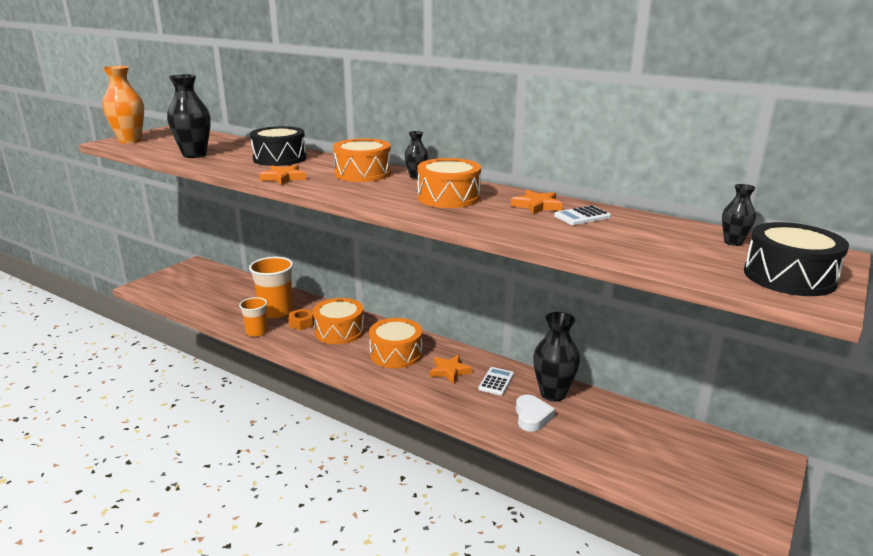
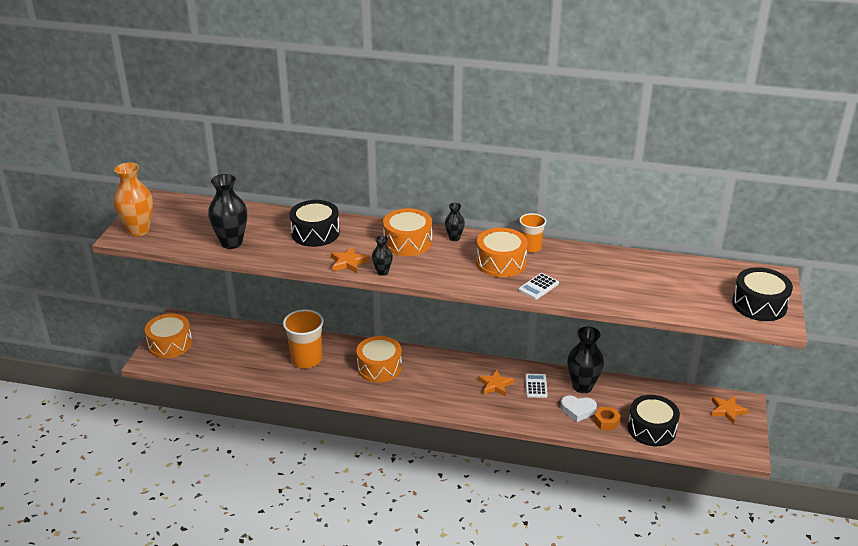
camera: 20 degrees left, 10 degrees up
orange cup [239,297,268,337] -> orange cup moved to [519,213,546,253]
orange nut [288,308,314,330] -> orange nut moved to [593,407,621,431]
orange drum [369,318,422,368] -> orange drum moved to [145,313,192,358]
orange star [511,190,563,215] -> orange star moved to [711,396,748,424]
white heart [516,395,555,432] -> white heart turned 120 degrees clockwise [560,395,597,422]
white calculator [554,205,611,225] -> white calculator moved to [519,273,559,300]
black vase [722,184,756,246] -> black vase moved to [372,236,393,276]
none -> black drum [628,395,680,446]

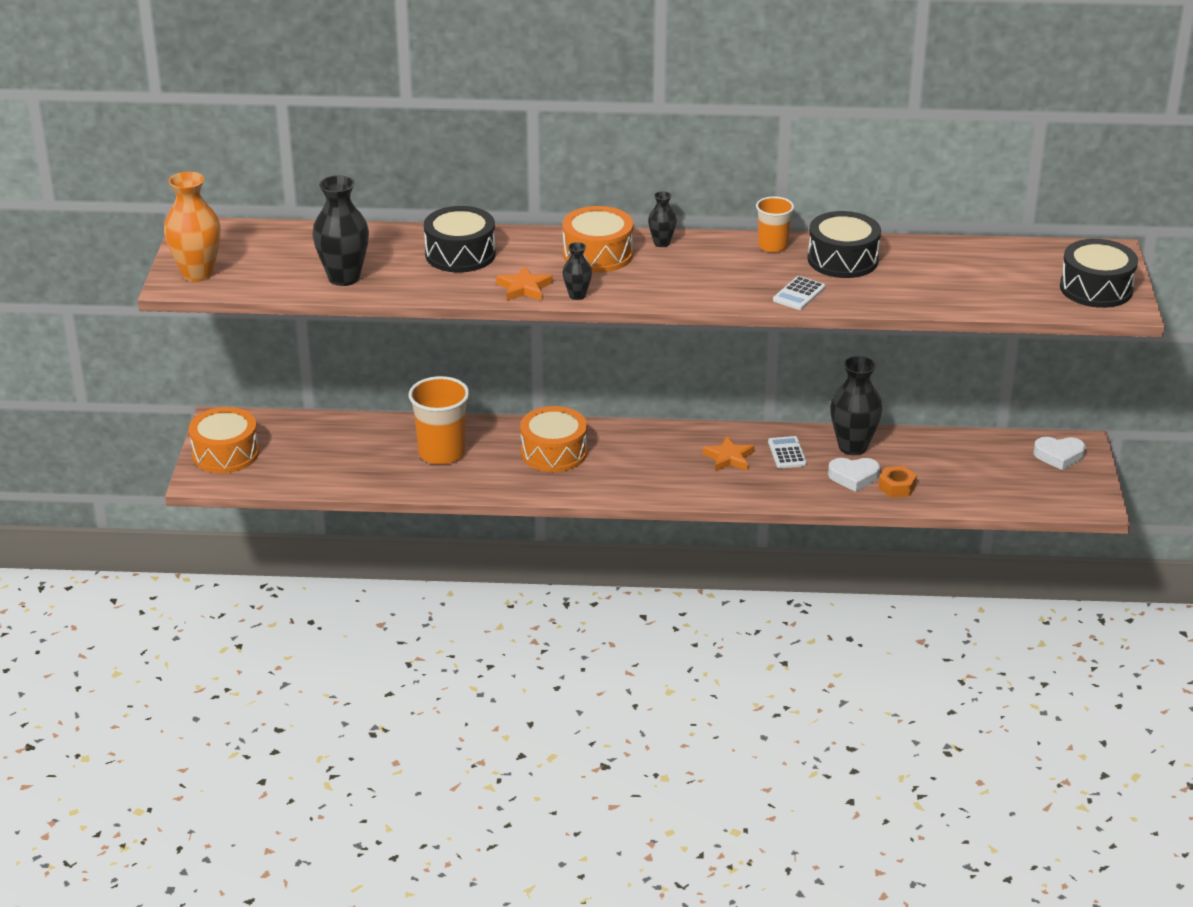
camera: 10 degrees left, 0 degrees up
orange drum [476,228,528,277] -> none
black drum [628,395,680,446] -> black drum moved to [808,211,881,278]
orange star [711,396,748,424] -> white heart [1033,437,1086,470]

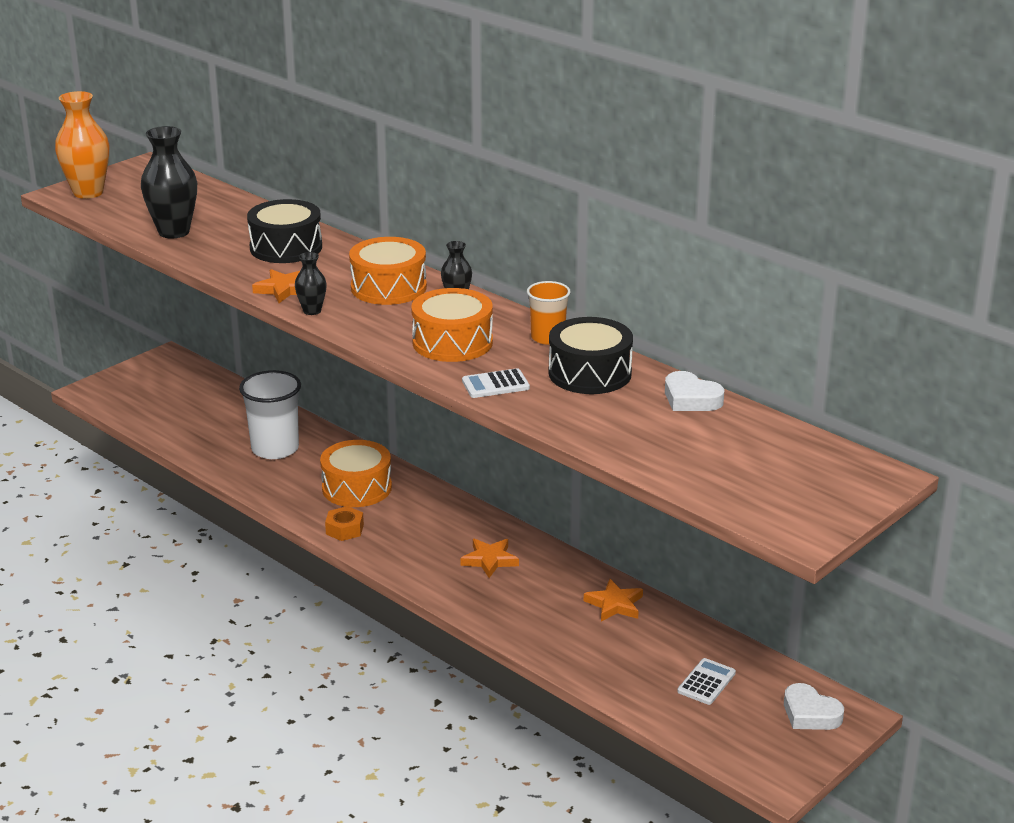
camera: 40 degrees right, 5 degrees down
orange drum [189,407,259,473] -> orange drum moved to [411,288,493,362]
orange cup [409,376,469,465] -> white cup [239,370,301,459]
white calculator [768,436,807,468] -> white calculator moved to [677,658,736,705]
white heart [828,458,880,492] -> white heart moved to [665,371,725,411]
black vase [830,356,882,455] -> orange star [584,579,643,621]
orange nut [878,466,917,498] -> orange nut moved to [325,506,364,541]
black drum [1060,239,1138,308] -> none

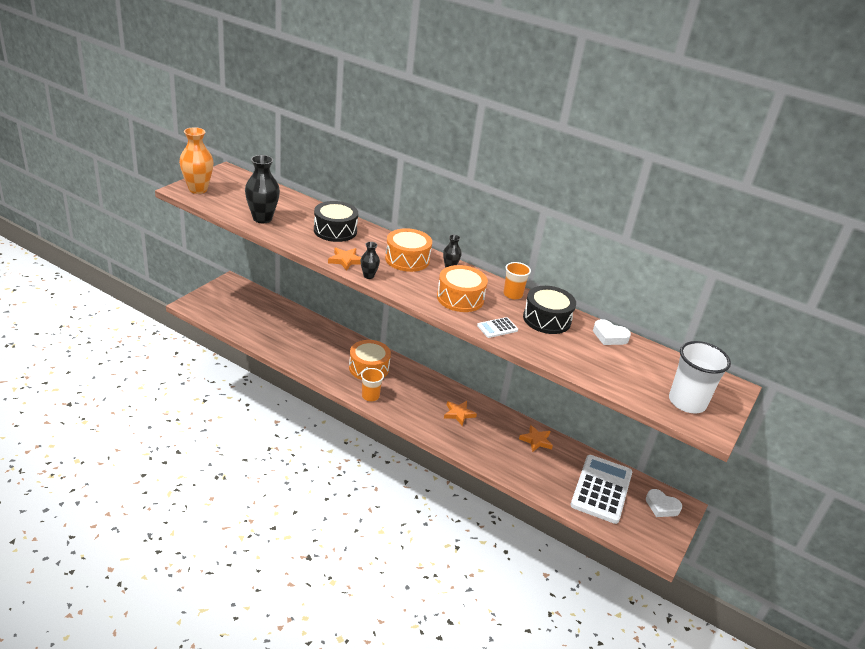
camera: 15 degrees left, 5 degrees up
white cup [239,370,301,459] -> white cup moved to [669,341,731,413]
orange nut [325,506,364,541] -> orange cup [361,368,384,402]
white calculator [677,658,736,705] -> white calculator [571,455,632,524], size x2.30

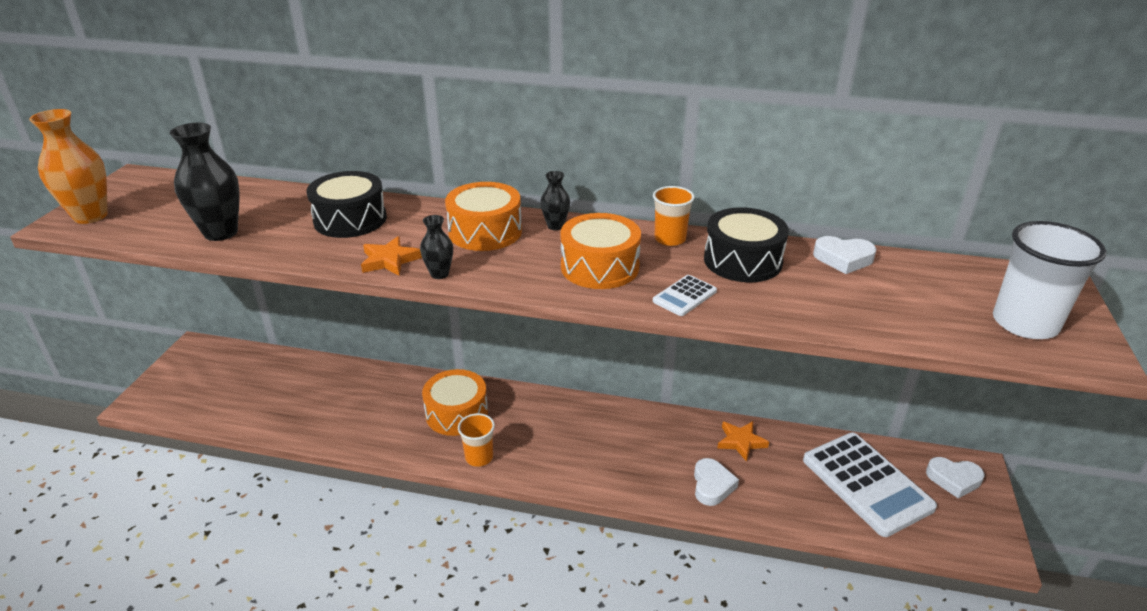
camera: 15 degrees left, 0 degrees up
orange star [444,401,477,426] -> none
white calculator [571,455,632,524] -> white calculator turned 150 degrees clockwise [803,433,937,537]
none -> white heart [694,458,739,506]

